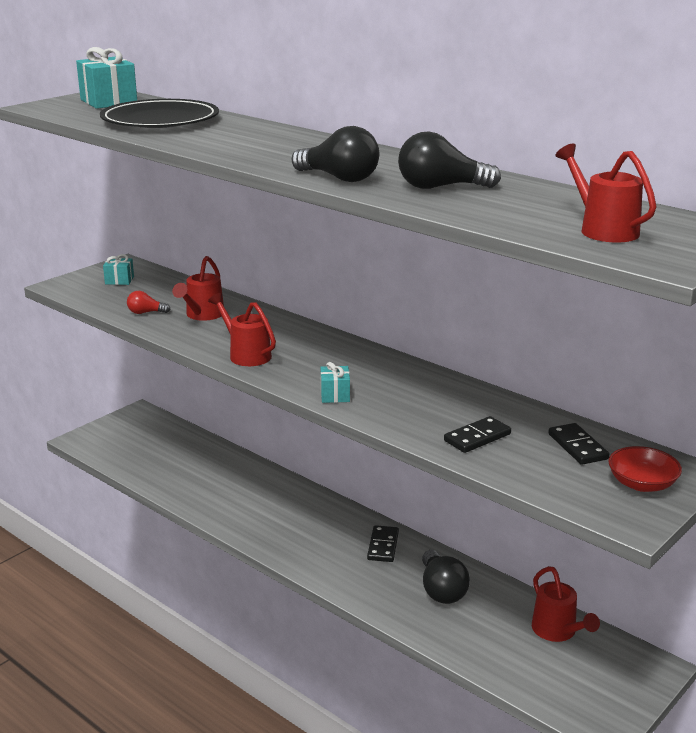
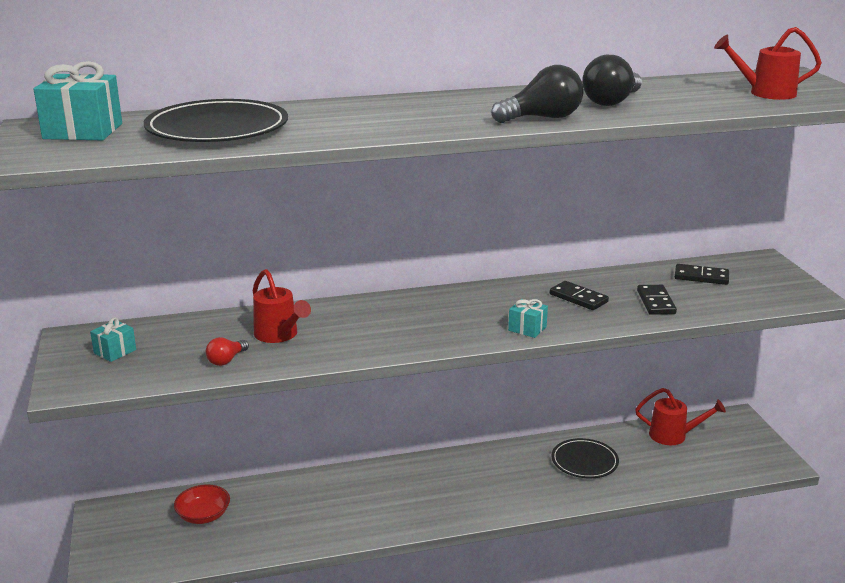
camera: 55 degrees left, 0 degrees up
red watering can [208,293,276,366] -> none
black domino [367,525,399,562] -> black domino moved to [550,281,609,310]
black light bulb [422,550,470,604] -> black plate [551,438,619,478]
red bowl [608,446,682,492] -> red bowl moved to [174,484,230,524]

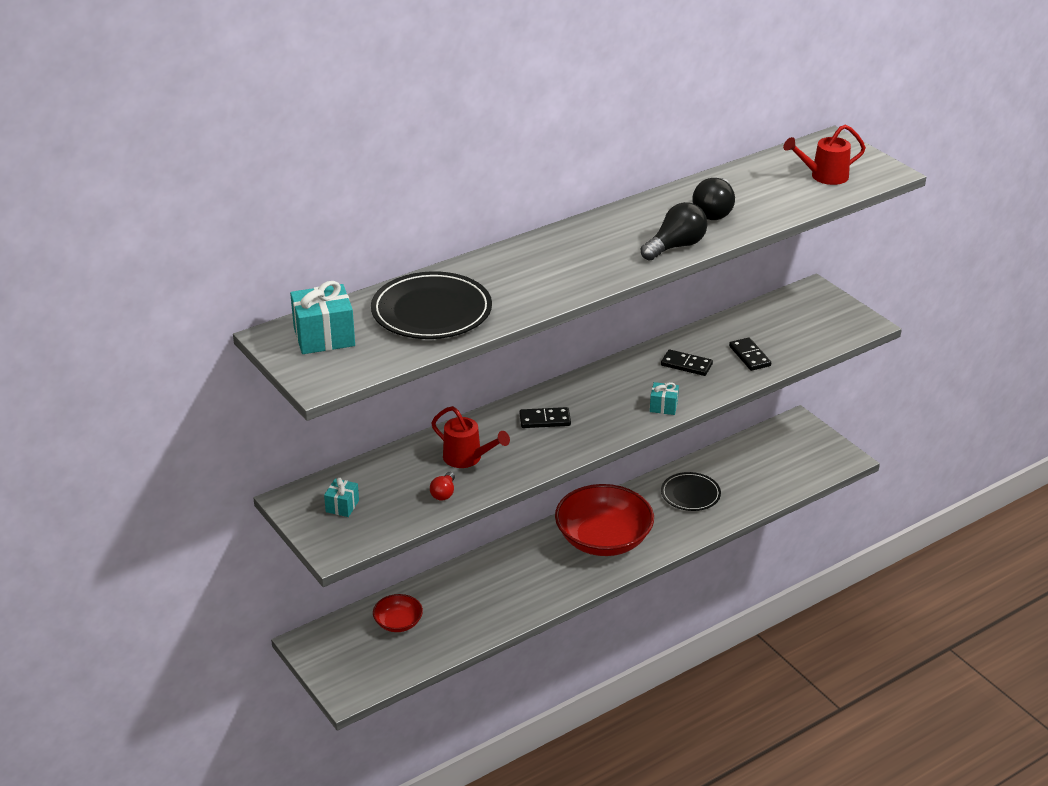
camera: 20 degrees left, 10 degrees up
red watering can [635,388,726,445] -> none
black domino [675,264,729,285] -> black domino moved to [519,407,571,428]
none -> red bowl [555,484,654,556]

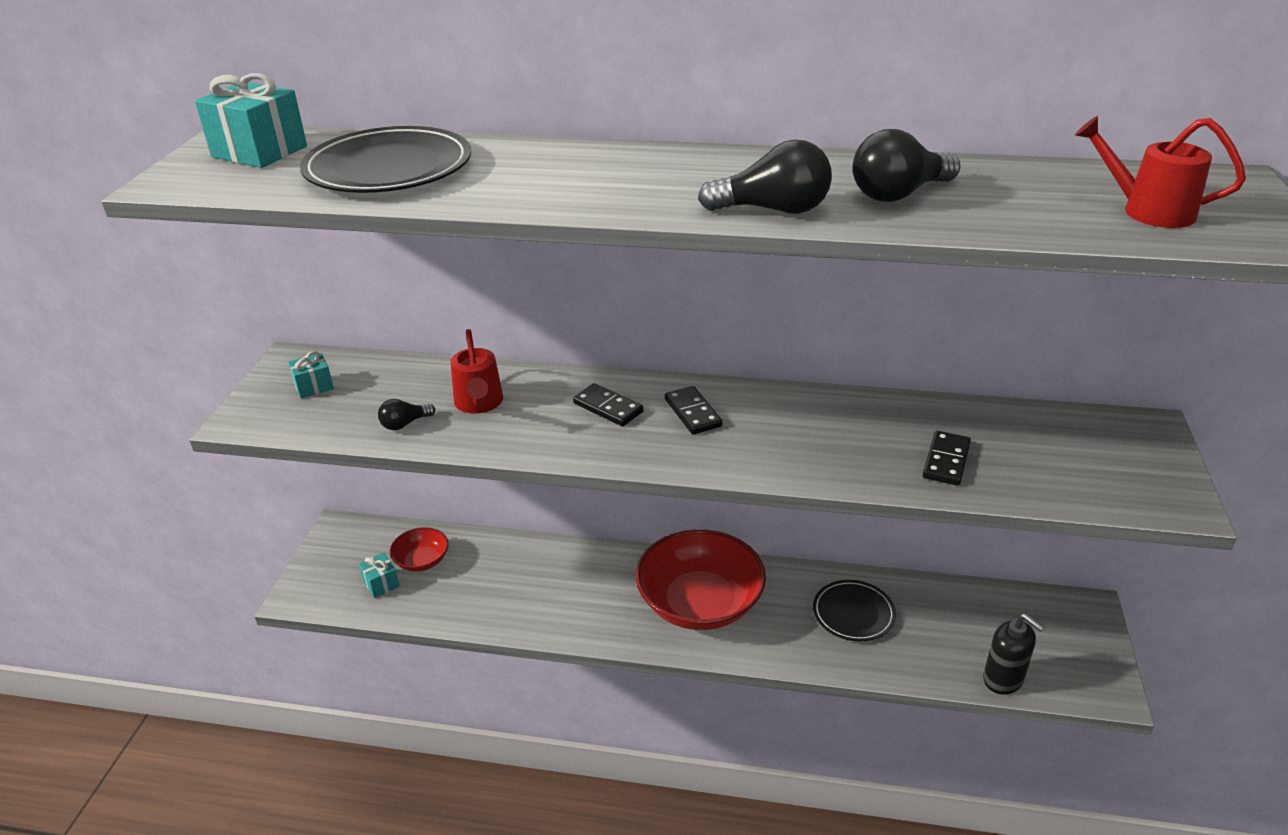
camera: 45 degrees right, 0 degrees up
red light bulb [430,472,455,501] -> black light bulb [378,399,435,430]
turquoise gift [650,382,679,415] -> turquoise gift moved to [359,553,400,598]
black domino [661,349,713,376] -> black domino moved to [665,386,722,434]
none -> black soap dispenser [983,613,1044,695]

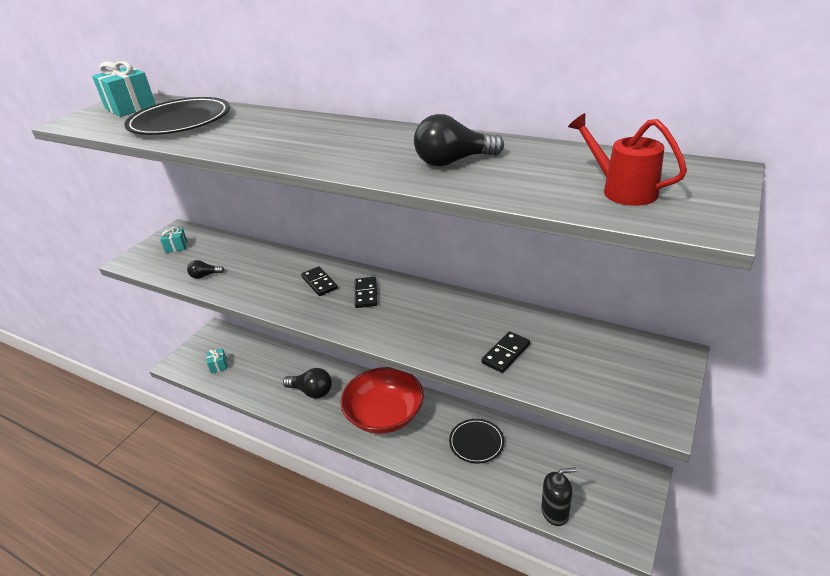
camera: 20 degrees right, 0 degrees up
red bowl [390,527,449,572] -> none
red watering can [450,329,503,414] -> none
black light bulb [698,139,832,214] -> black light bulb moved to [283,368,332,398]
black soap dispenser [983,613,1044,695] -> black soap dispenser turned 75 degrees counterclockwise [541,467,577,526]

